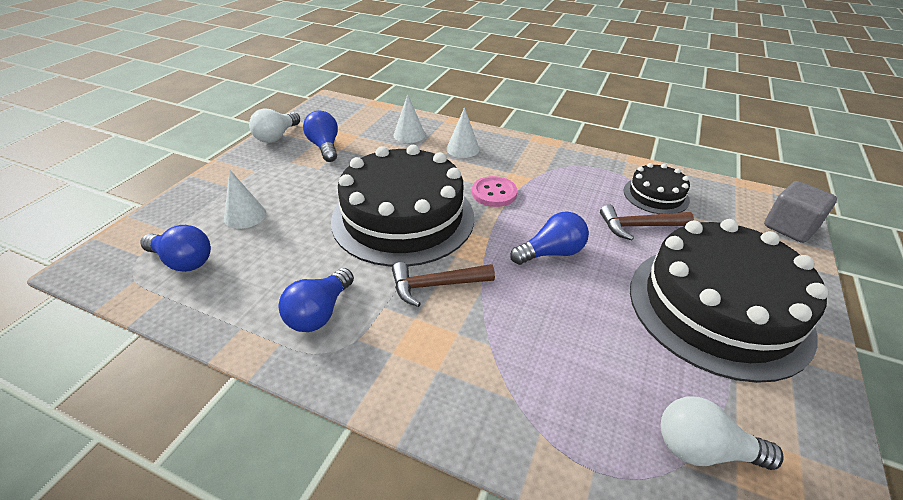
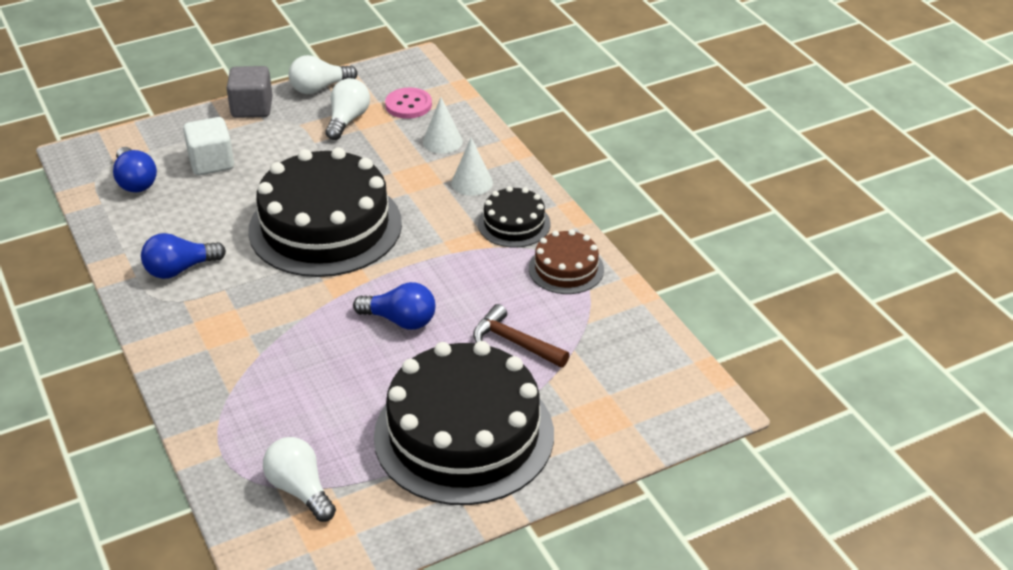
camera: 40 degrees right, 0 degrees up
white cone [224,170,266,229] -> white cube [183,117,234,175]
blue light bulb [303,111,338,162] -> white light bulb [326,78,370,140]
brown hammer [392,262,495,307] -> none
pink button [472,176,517,207] -> pink button moved to [385,87,432,119]
black cake [623,163,690,214] -> black cake moved to [478,186,551,248]
grey cube [764,181,837,243] -> grey cube moved to [226,66,273,118]
none -> brown cake [529,230,604,294]

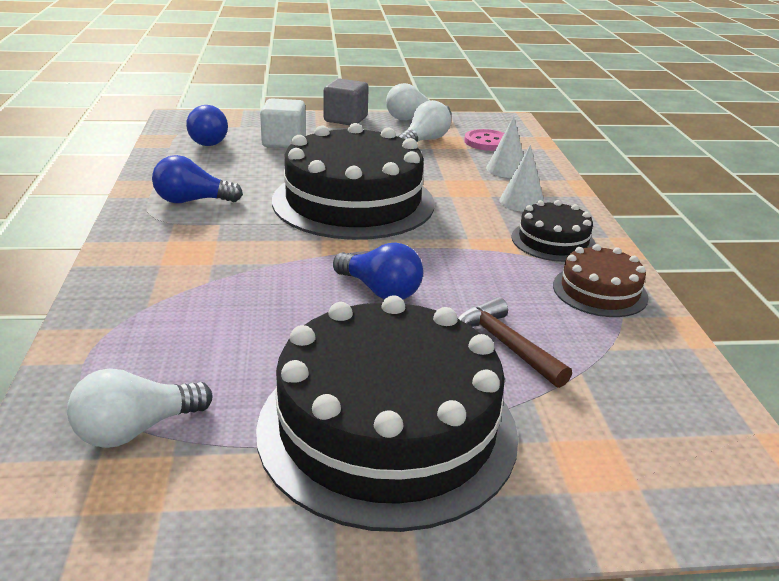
camera: 20 degrees right, 10 degrees down
white light bulb [263,437,336,522] -> white light bulb turned 105 degrees counterclockwise [67,368,212,448]

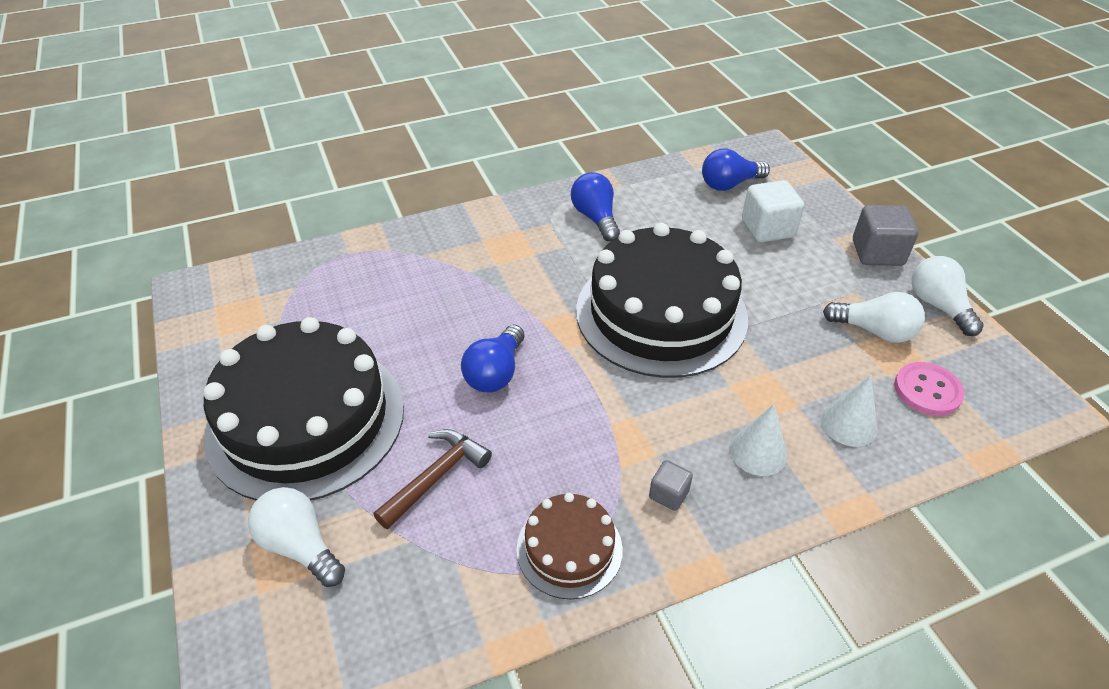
camera: 75 degrees right, 15 degrees up
white light bulb [67,368,212,448] -> white light bulb moved to [248,487,345,587]
black cake [511,200,596,262] -> grey cube [649,460,693,511]

